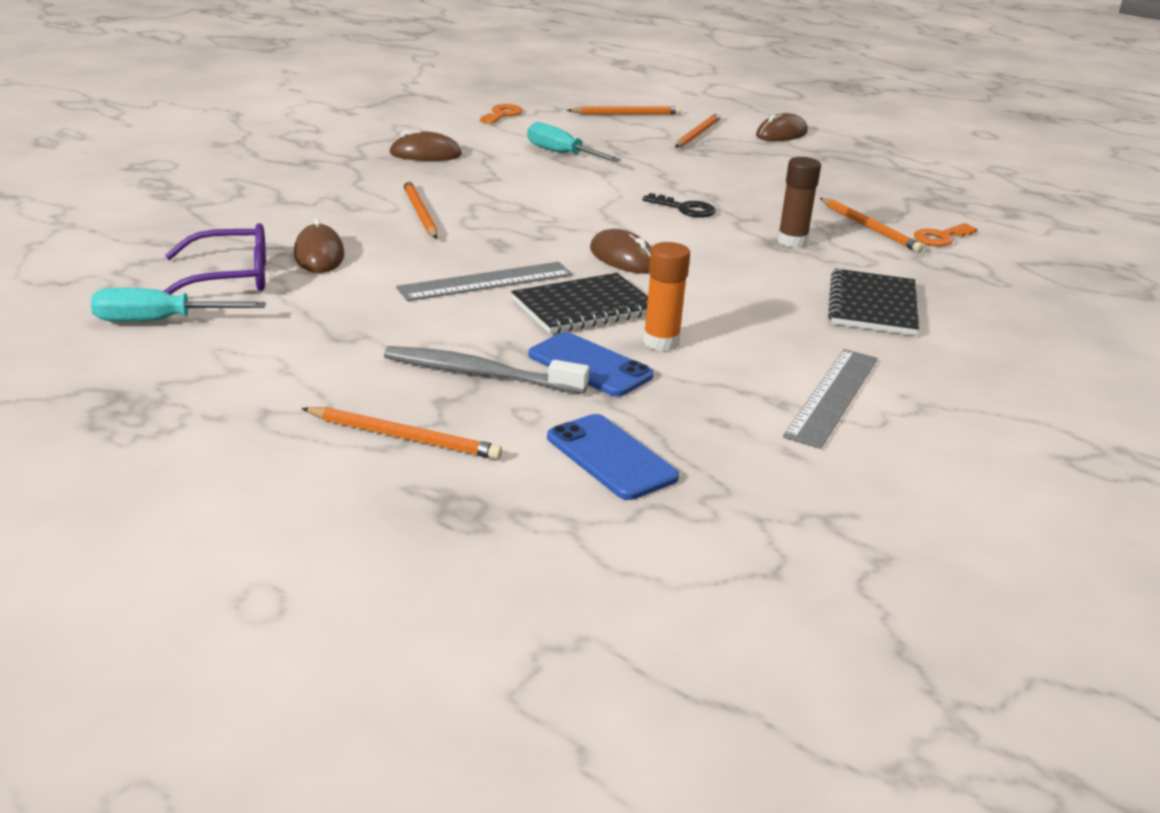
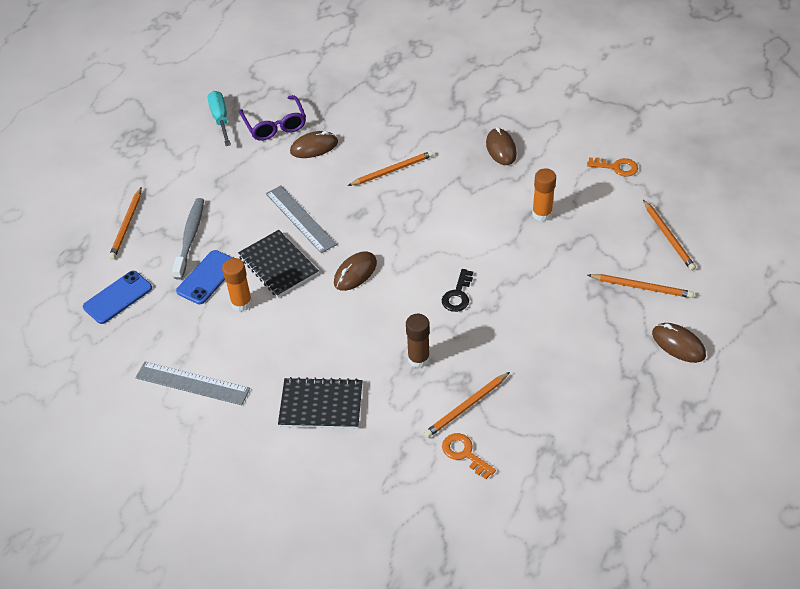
camera: 85 degrees right, 20 degrees up
turquoise screwdriver [527,122,621,162] -> orange glue stick [532,168,556,221]

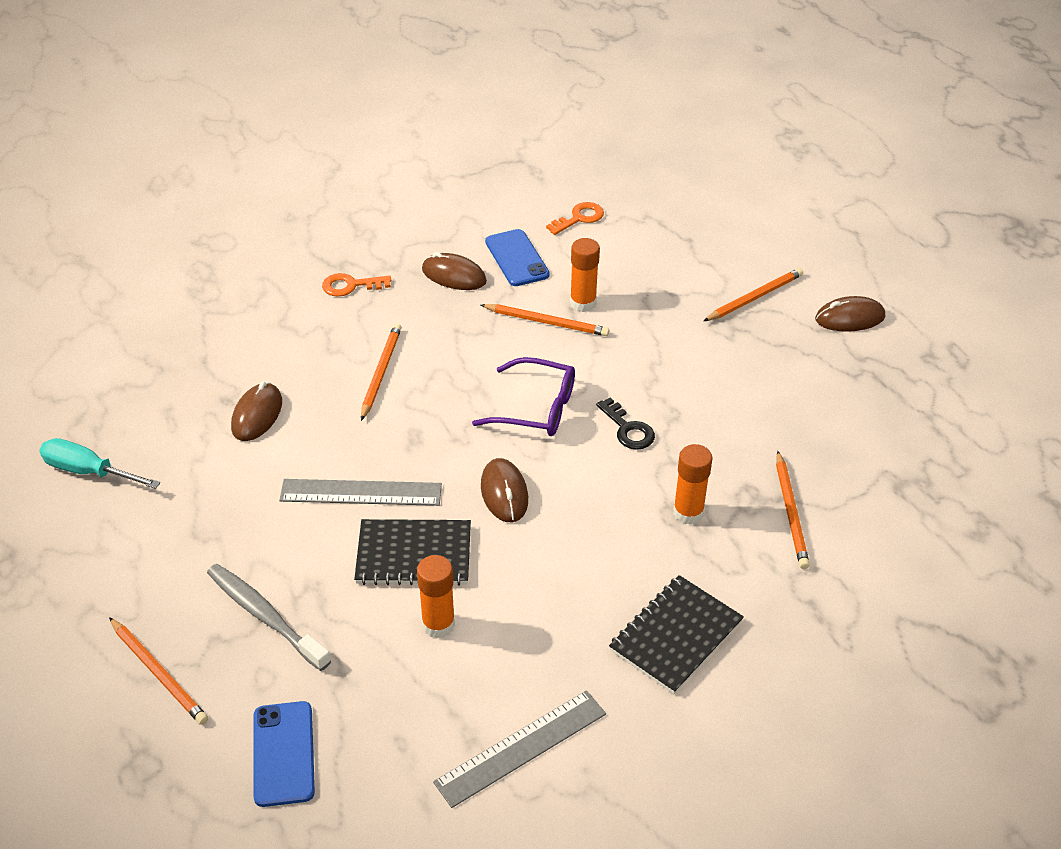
camera: 55 degrees left, 5 degrees down
blue phone [176,250,233,304] -> blue phone moved to [485,229,550,286]
purple glasses [239,95,306,141] -> purple glasses moved to [472,357,575,436]
brown glue stick [406,314,430,368] -> orange glue stick [673,444,712,525]
orange key [442,433,496,479] -> orange key moved to [322,273,392,297]
orange pencil [643,200,696,271] -> orange pencil moved to [481,304,609,336]

